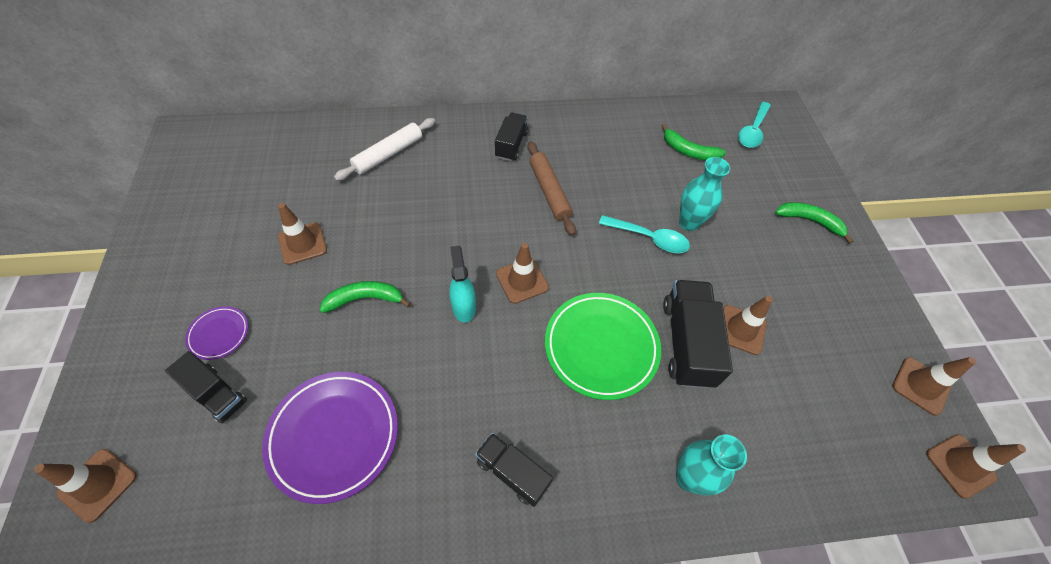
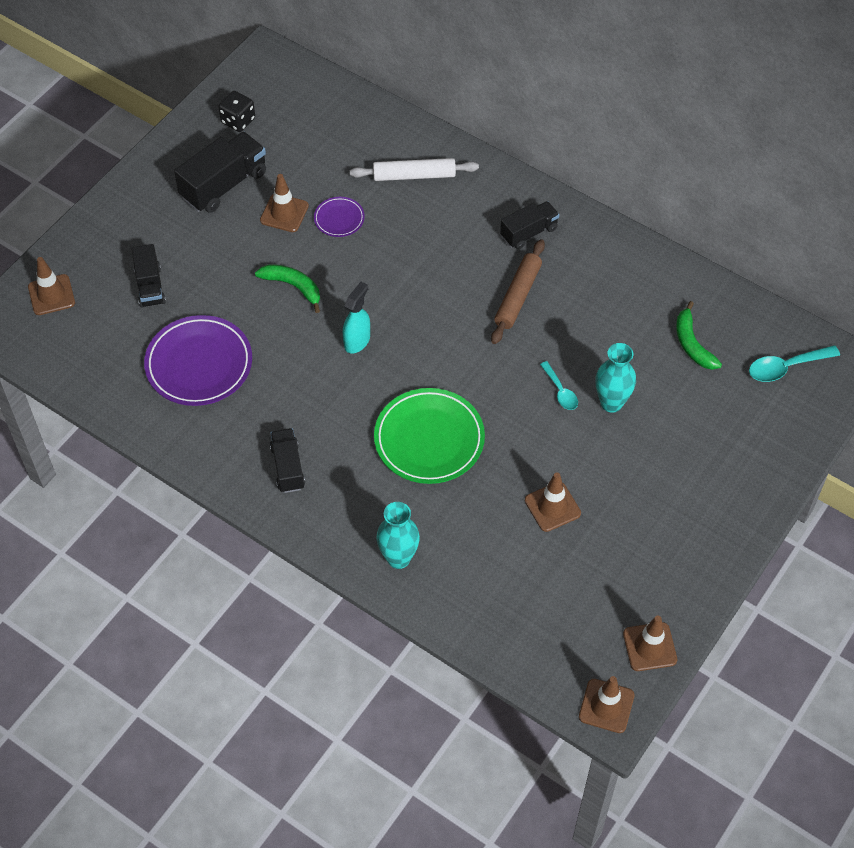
camera: 45 degrees right, 0 degrees up
purple plate [185,306,248,360] -> purple plate moved to [314,197,365,237]
brown traffic cone [496,243,549,304] -> none
turquoise spoon [599,215,690,253] -> turquoise spoon [540,361,578,410], size x0.65
black truck [663,280,733,389] -> black truck moved to [174,132,266,213]
green banana [775,202,853,244] -> none
none -> black dice [218,91,255,132]

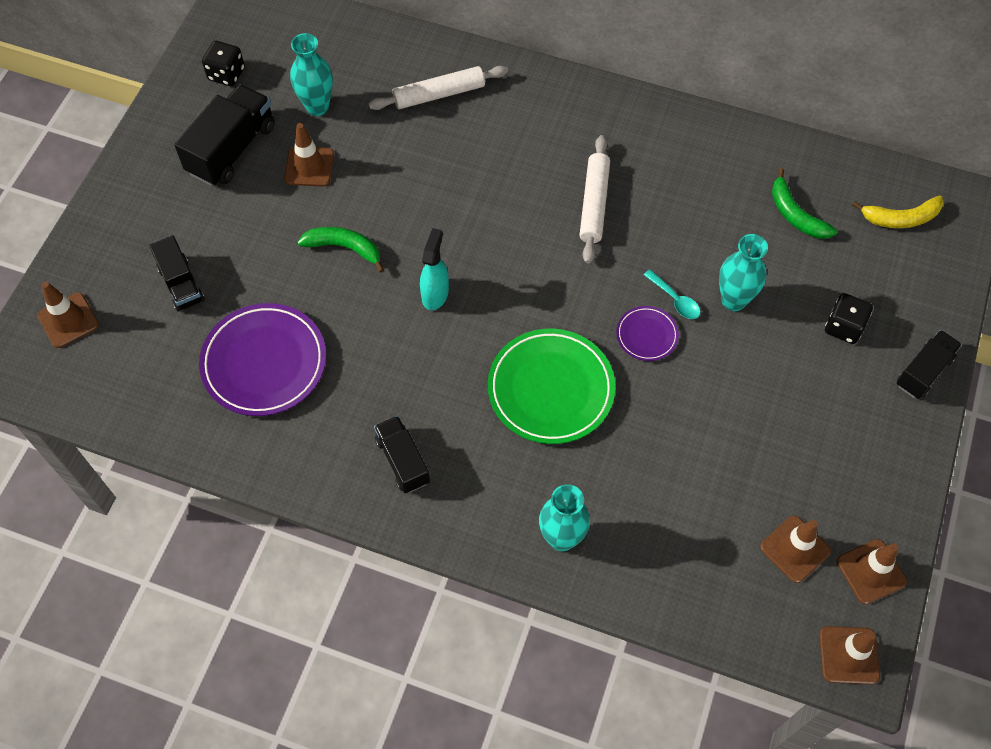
camera: 15 degrees left, 5 degrees up
purple plate [314,197,365,237] -> purple plate moved to [616,306,679,361]
brown rolling pin [491,239,545,344] -> white rolling pin [580,135,610,263]
black truck [500,201,559,249] -> black truck moved to [897,330,962,399]
brown traffic cone [525,472,581,532] -> brown traffic cone moved to [760,515,831,583]
turquoise spoon [749,345,840,382] -> yellow banana [852,196,944,228]
none -> turquoise vase [290,33,333,116]
none -> black dice [825,293,873,344]

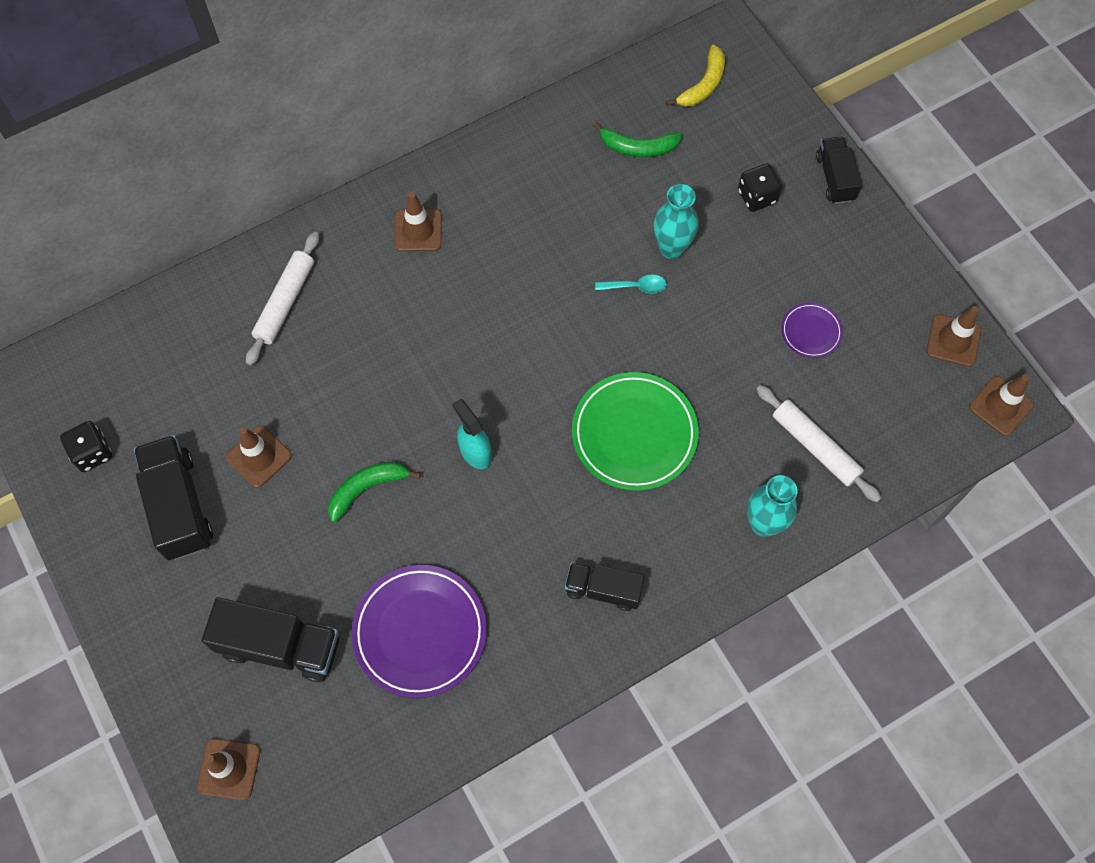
camera: 50 degrees left, 5 degrees up
black truck [149,235,205,311] -> black truck [202,597,339,682], size x1.59
turquoise vase [290,33,333,116] -> none
white rolling pin [580,135,610,263] -> white rolling pin moved to [757,385,881,502]
purple plate [616,306,679,361] -> purple plate moved to [781,302,843,358]
brown traffic cone [760,515,831,583] -> brown traffic cone moved to [394,192,442,252]

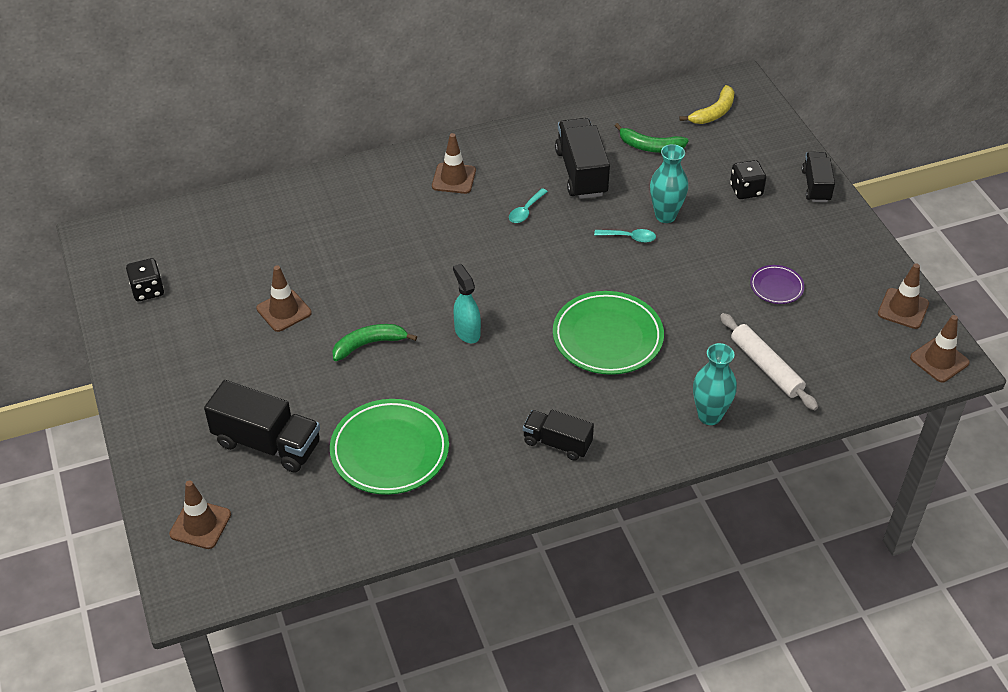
camera: 10 degrees right, 20 degrees down
black truck [134,435,213,560] -> black truck moved to [555,118,610,199]
white rolling pin [246,232,319,365] -> none
purple plate [352,565,486,698] -> green plate [330,399,449,495]
none -> turquoise spoon [509,188,548,223]

